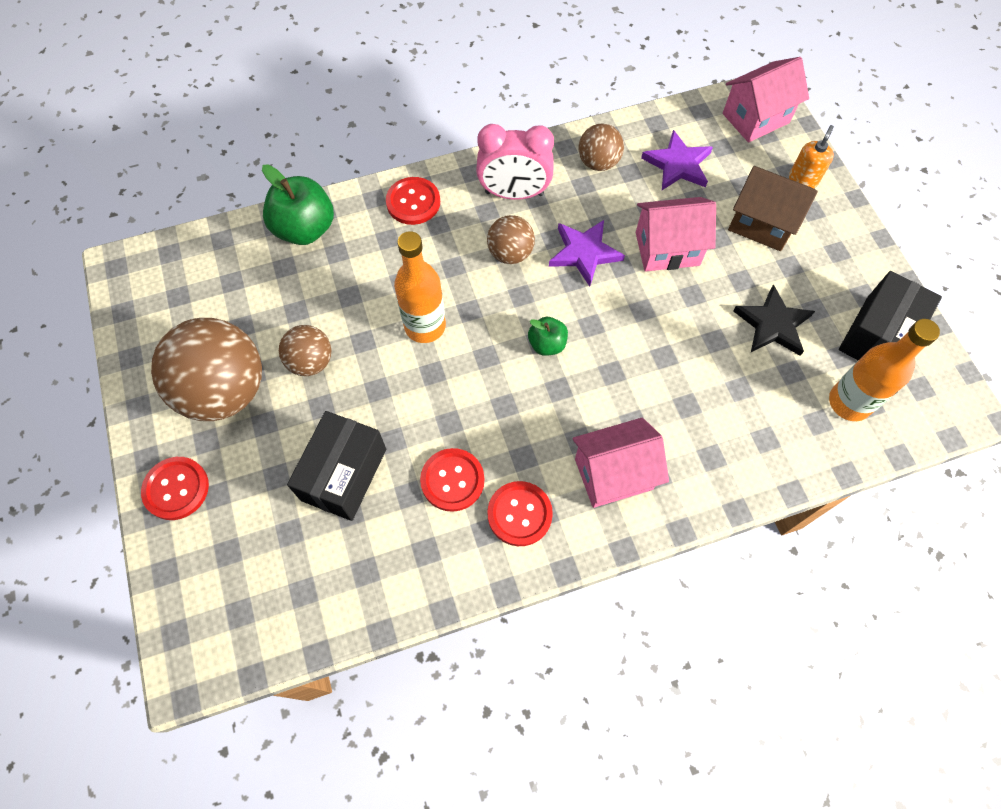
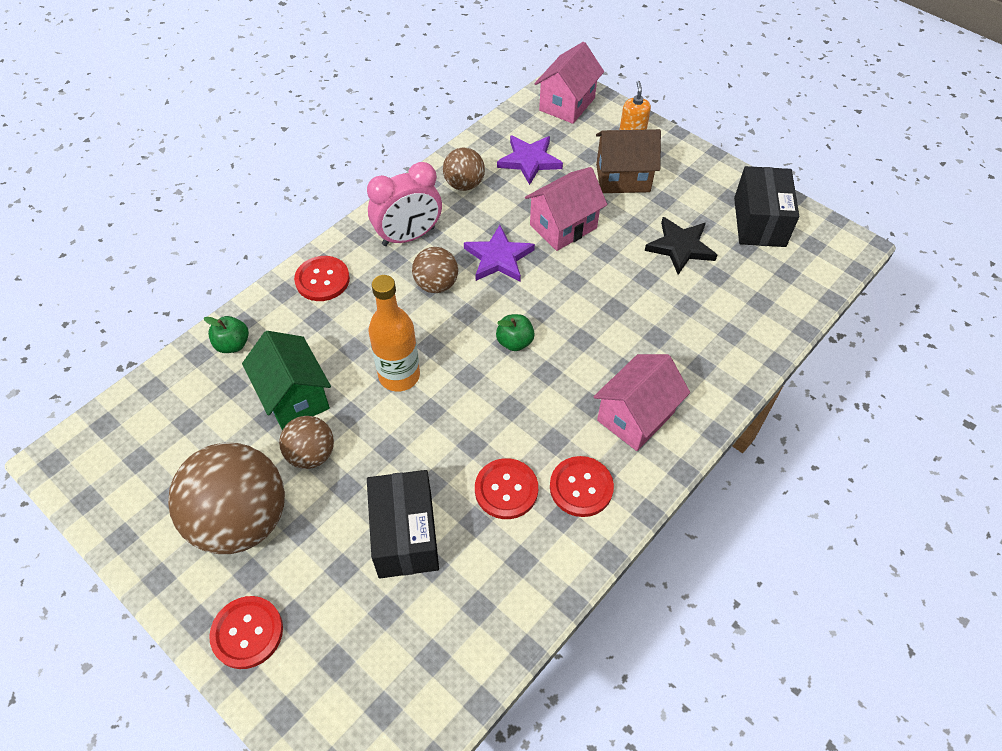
camera: 30 degrees left, 10 degrees down
green apple [262,164,334,245] -> green apple [204,316,249,353], size x0.55
orange bottle [829,319,940,421] -> none
none -> green house [242,331,331,430]

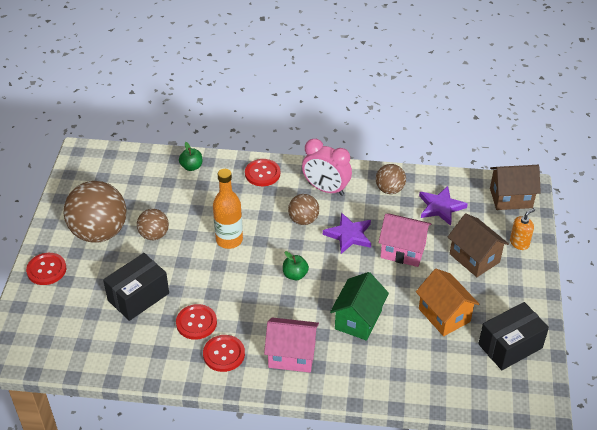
camera: 55 degrees right, 10 degrees down
green house [242,331,331,430] -> green house moved to [330,272,389,341]
pink house [534,42,604,124] -> brown house [490,165,541,210]
black star [645,217,717,275] -> orange house [416,269,479,336]

